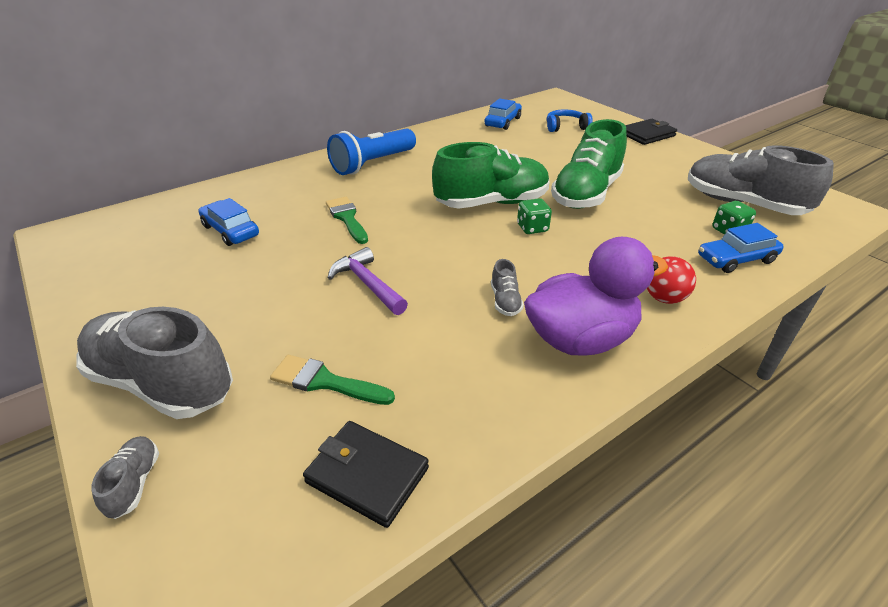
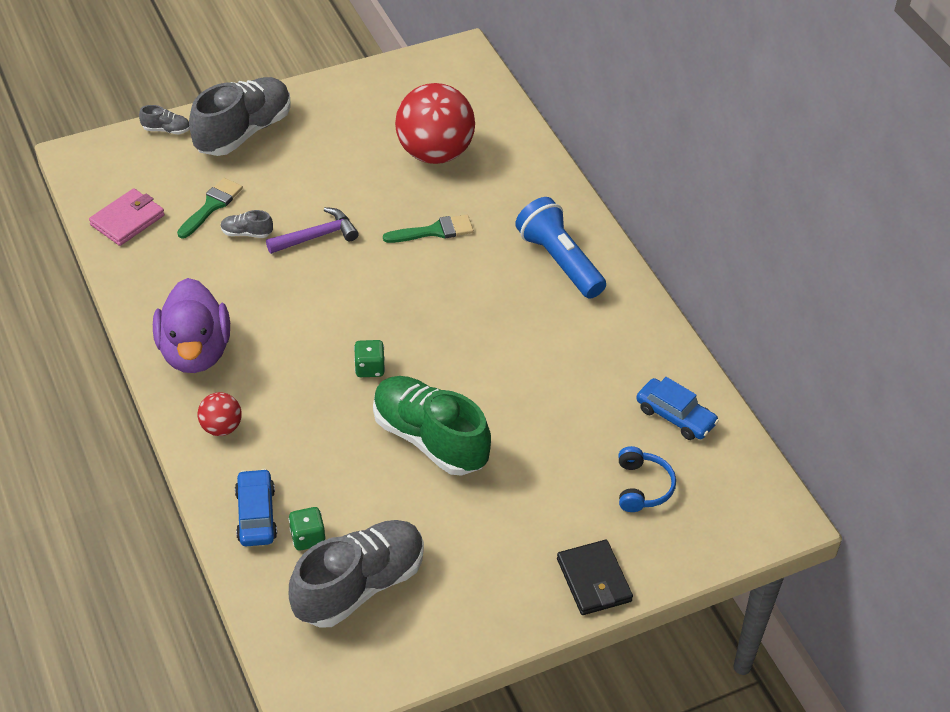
camera: 100 degrees right, 10 degrees up
blue car [198,198,259,246] -> red ball [395,83,475,164]
black wallet [303,421,429,528] -> pink wallet [89,188,165,246]
green shoe [432,142,550,209] -> none
grey shoe [491,259,524,316] -> grey shoe moved to [221,210,273,238]

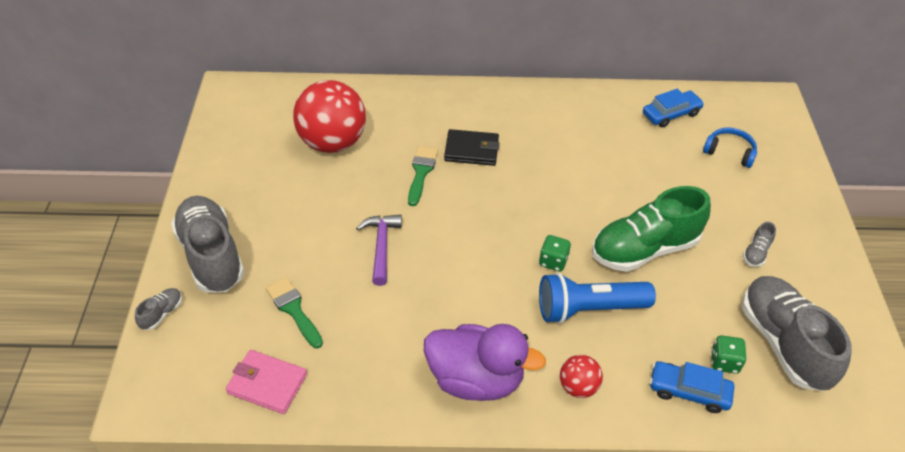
camera: 65 degrees left, 0 degrees up
pink wallet [89,188,165,246] -> pink wallet turned 45 degrees counterclockwise [226,350,307,414]
grey shoe [221,210,273,238] -> grey shoe moved to [743,222,776,267]
blue flashlight [515,197,606,299] -> blue flashlight moved to [539,273,656,324]
black wallet [557,540,633,615] -> black wallet moved to [444,129,499,166]

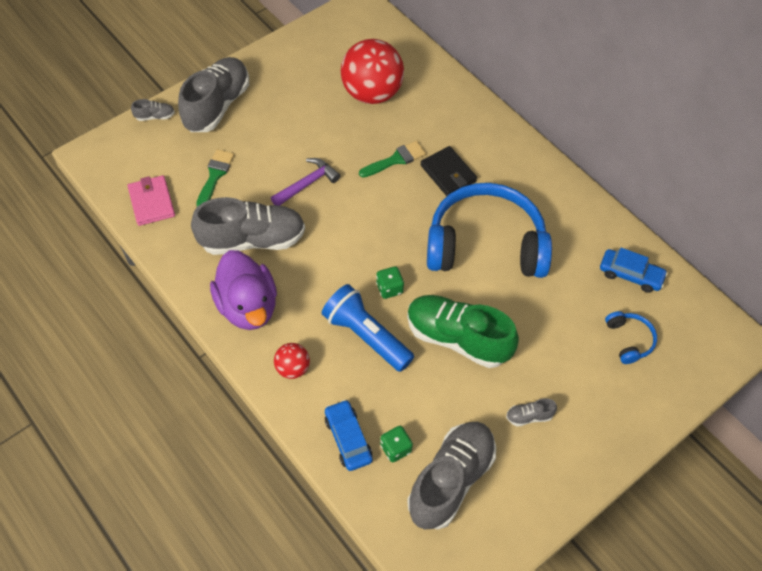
camera: 50 degrees right, 10 degrees up
none -> grey shoe [191,197,305,255]
none -> blue headphones [427,183,552,278]

